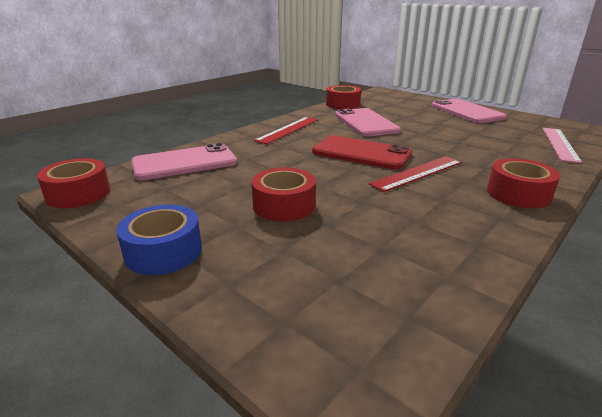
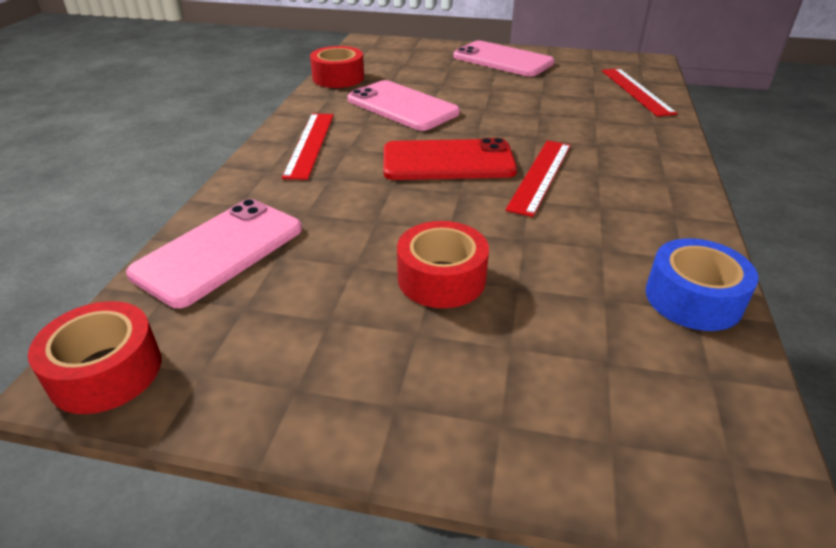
camera: 30 degrees left, 10 degrees up
blue tape [116,204,202,275] -> blue tape moved to [646,238,758,331]
red tape [487,158,560,208] -> none
pink ruler [543,128,582,163] -> red ruler [602,68,678,117]

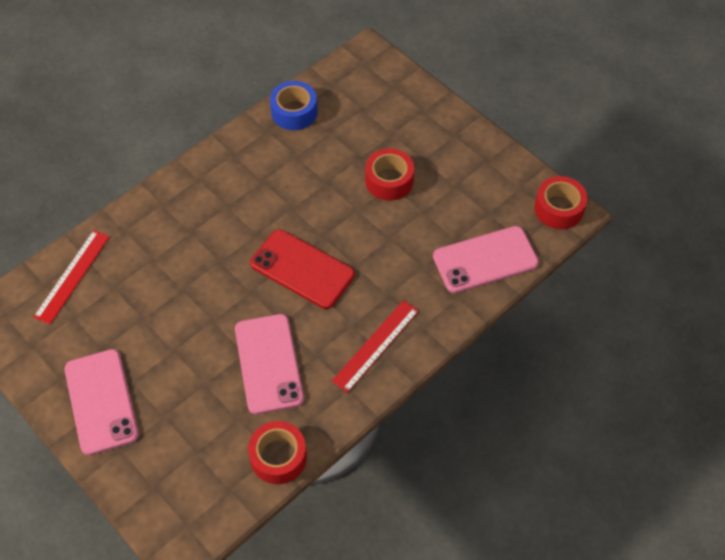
camera: 145 degrees left, 20 degrees up
red ruler [505,140,571,217] -> none

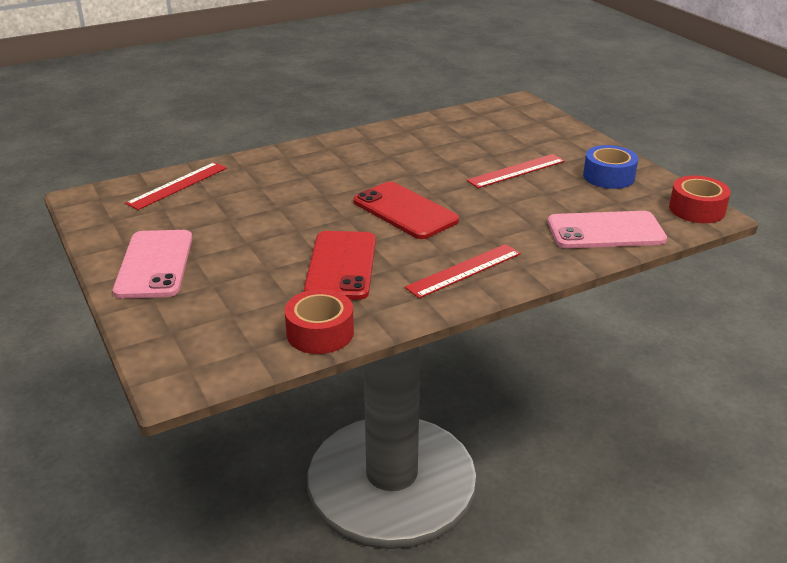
camera: 15 degrees right, 25 degrees down
pink phone [235,314,304,414] -> red phone [304,231,376,300]
blue tape [270,81,317,130] -> blue tape moved to [583,145,638,189]
red tape [365,148,414,201] -> red ruler [466,154,565,188]

